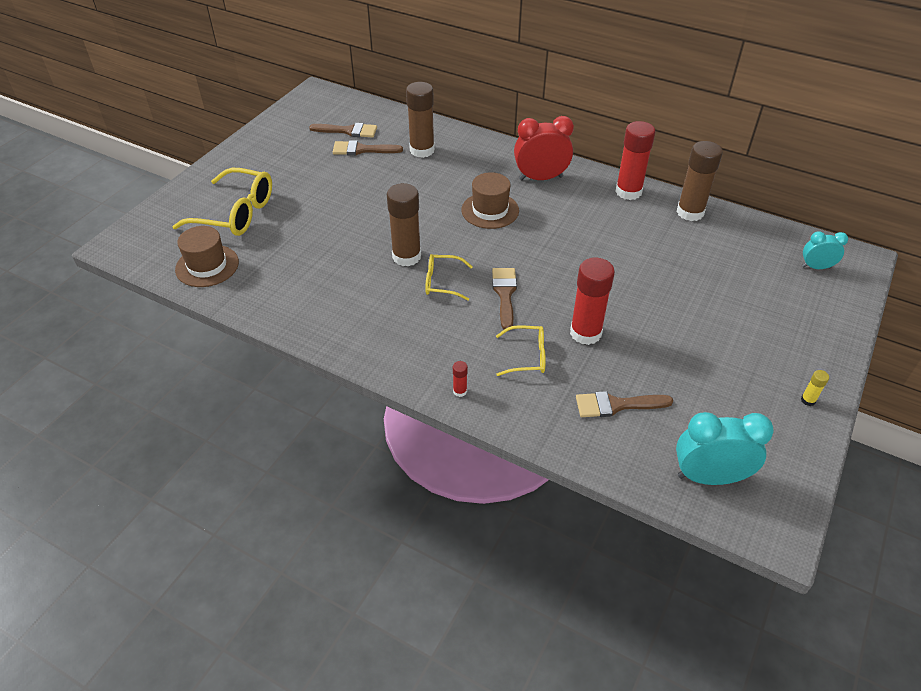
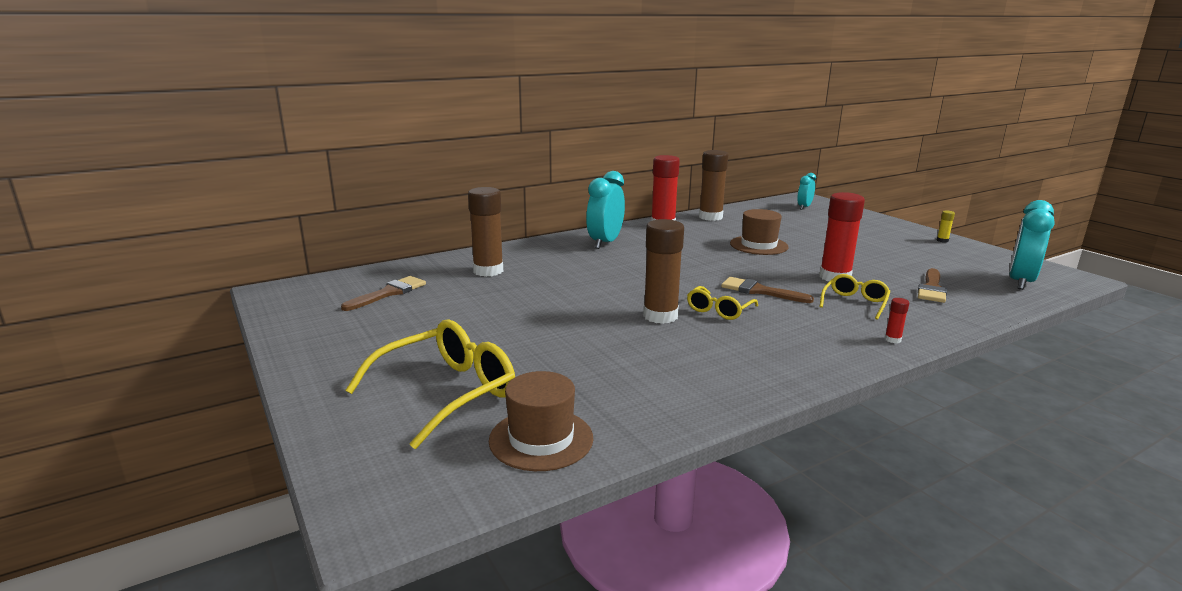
camera: 60 degrees left, 25 degrees down
brown brush [333,140,403,155] -> none
brown hat [462,172,519,229] -> brown hat moved to [730,209,789,255]
red clock [514,116,574,180] -> turquoise clock [586,171,625,249]

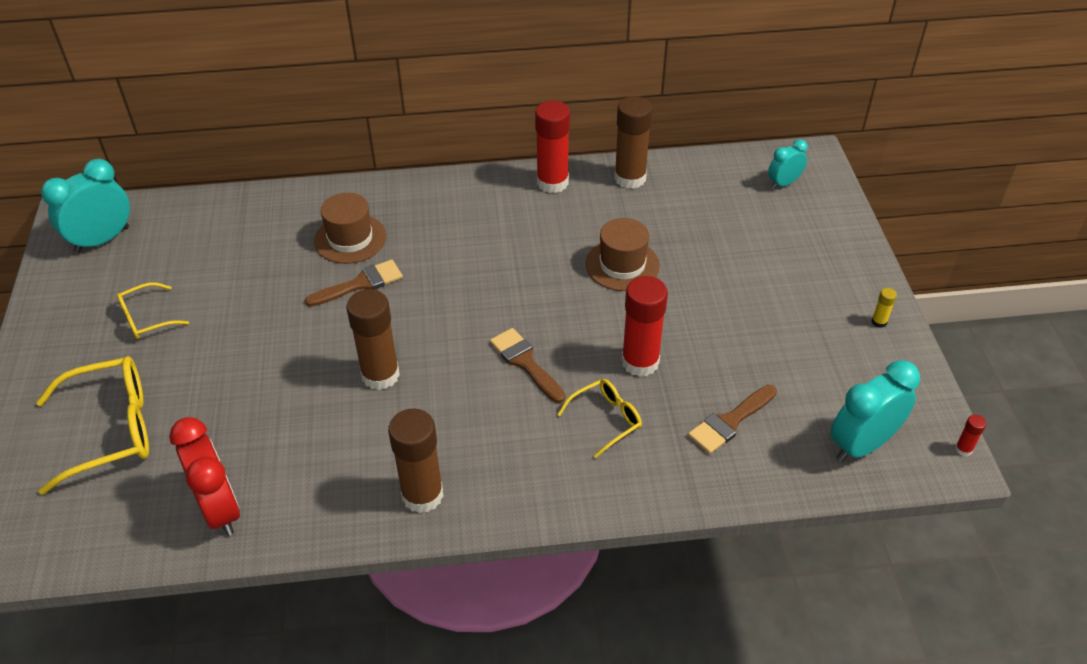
camera: 25 degrees right, 25 degrees up
brown brush [341,276,426,311] -> brown brush moved to [305,260,403,307]
brown glue stick [468,187,503,277] -> brown glue stick moved to [388,409,444,513]
brown hat [489,371,593,471] -> brown hat moved to [314,193,387,264]
turquoise clock [586,171,625,249] -> turquoise clock moved to [41,159,130,253]
yellow glasses [687,286,758,320] -> yellow glasses moved to [117,282,189,339]
red glue stick [885,298,909,343] -> red glue stick moved to [955,415,986,456]
none -> red clock [169,417,240,536]

